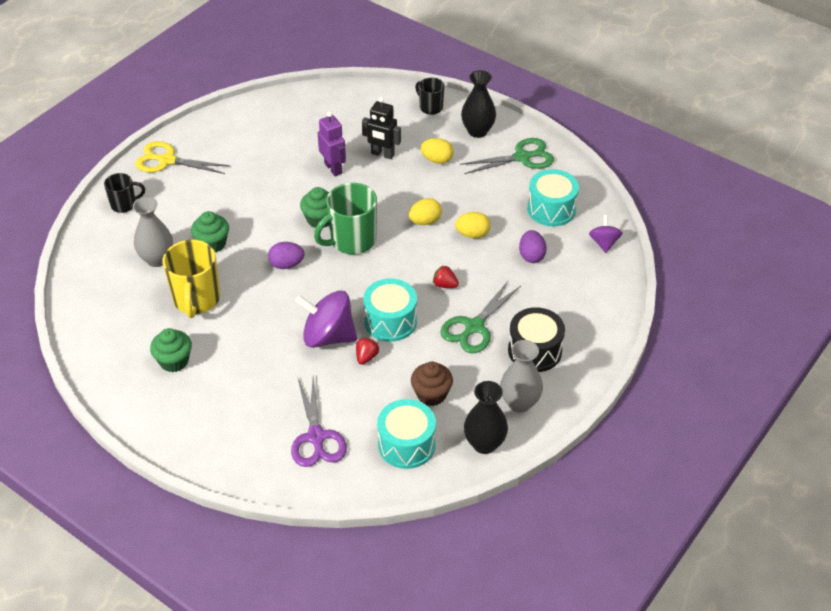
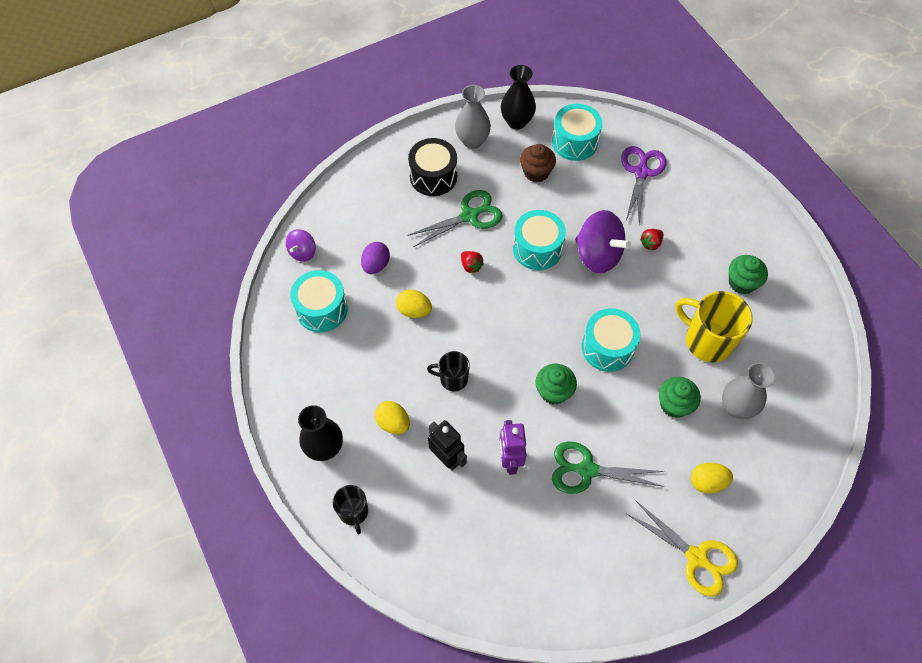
camera: 155 degrees left, 15 degrees up
black mug [104,173,145,213] -> black mug moved to [427,351,470,391]
yellow mug [163,240,220,318] -> yellow mug turned 75 degrees counterclockwise [675,291,753,363]
purple egg [268,242,305,269] -> turquoise drum [581,308,640,372]
green mug [314,183,377,254] -> none
red strawberry [356,338,379,365] -> red strawberry moved to [640,229,663,250]
yellow egg [409,198,442,225] -> yellow egg moved to [691,463,733,494]
green scissors [460,138,554,174] -> green scissors moved to [552,442,665,494]

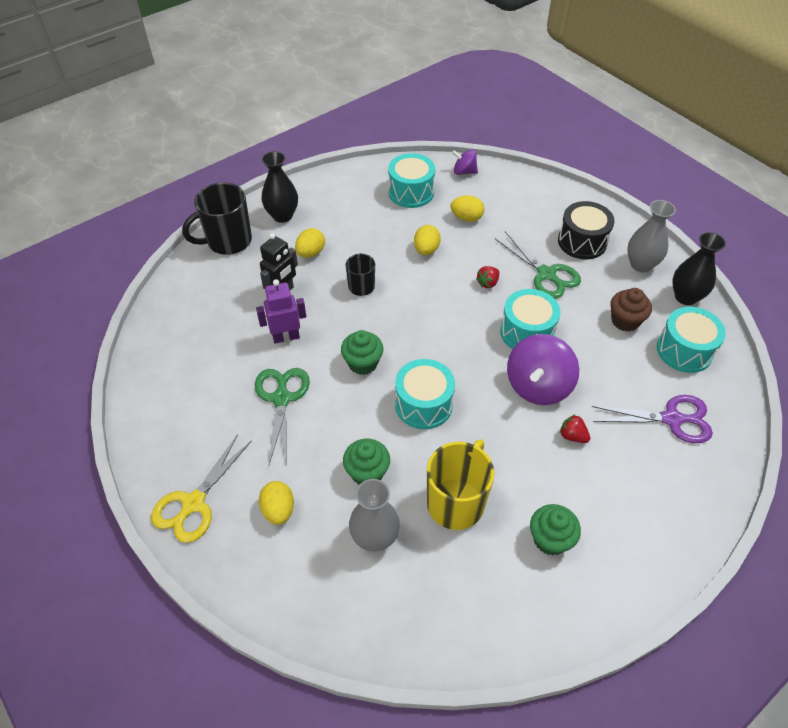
camera: 80 degrees right, 10 degrees down
black mug [333,485,368,534] -> black mug [182,183,252,255], size x1.75
purple egg [361,242,390,274] -> yellow egg [450,196,484,222]

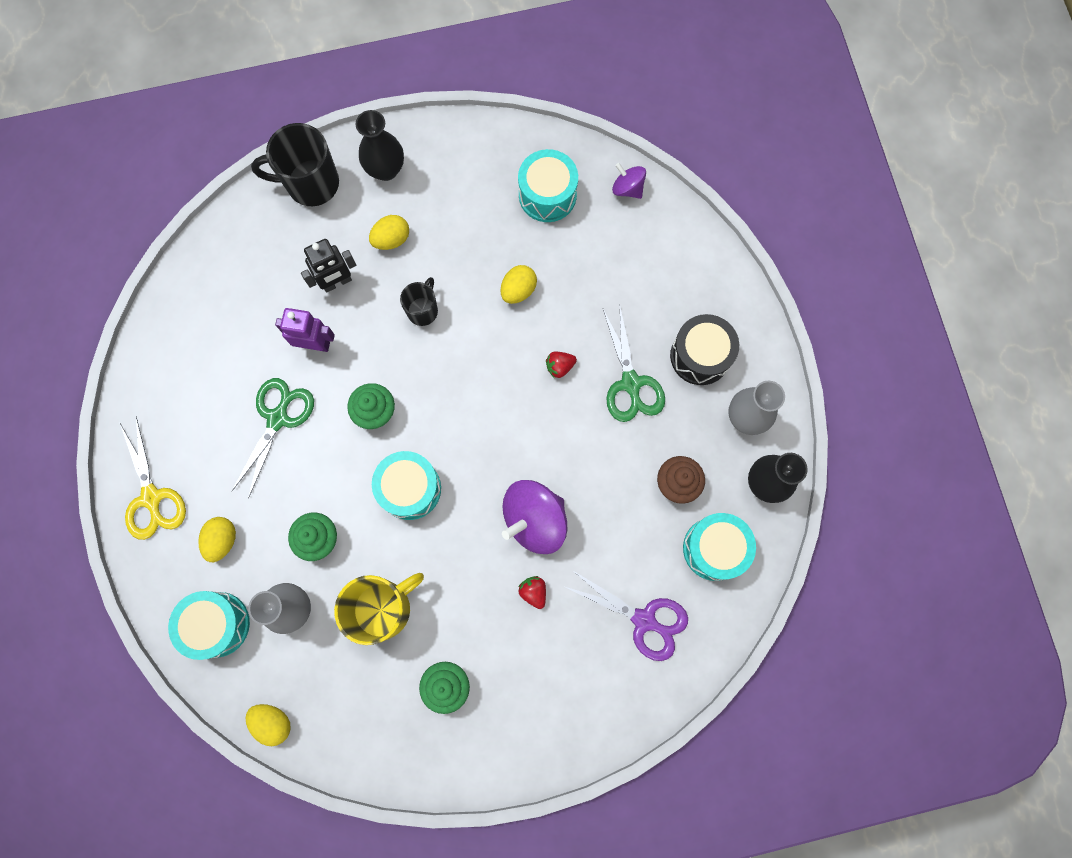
camera: 25 degrees right, 25 degrees up
yellow scissors [151,434,251,543] -> yellow scissors turned 75 degrees counterclockwise [120,417,186,540]
yellow egg [450,196,484,222] -> yellow egg moved to [245,704,291,746]
turquoise drum [500,289,561,349] -> turquoise drum moved to [168,591,250,660]

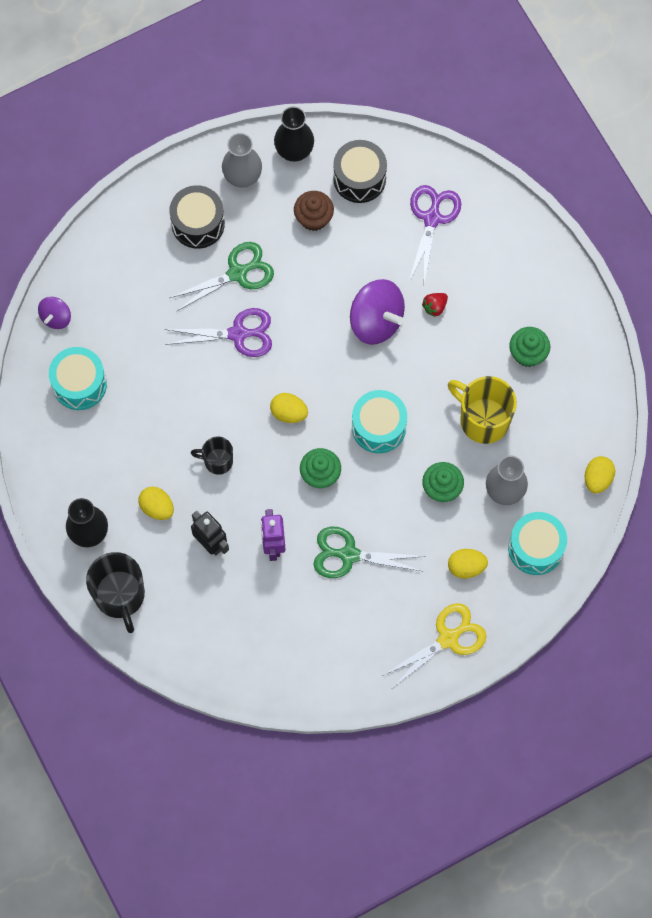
camera: 105 degrees left, 5 degrees down
yellow egg [501,265,537,304] -> yellow egg moved to [270,393,308,423]
red strawberry [546,351,577,378] -> purple scissors [165,308,272,357]
turquoise drum [683,513,756,581] -> black drum [333,140,387,203]

